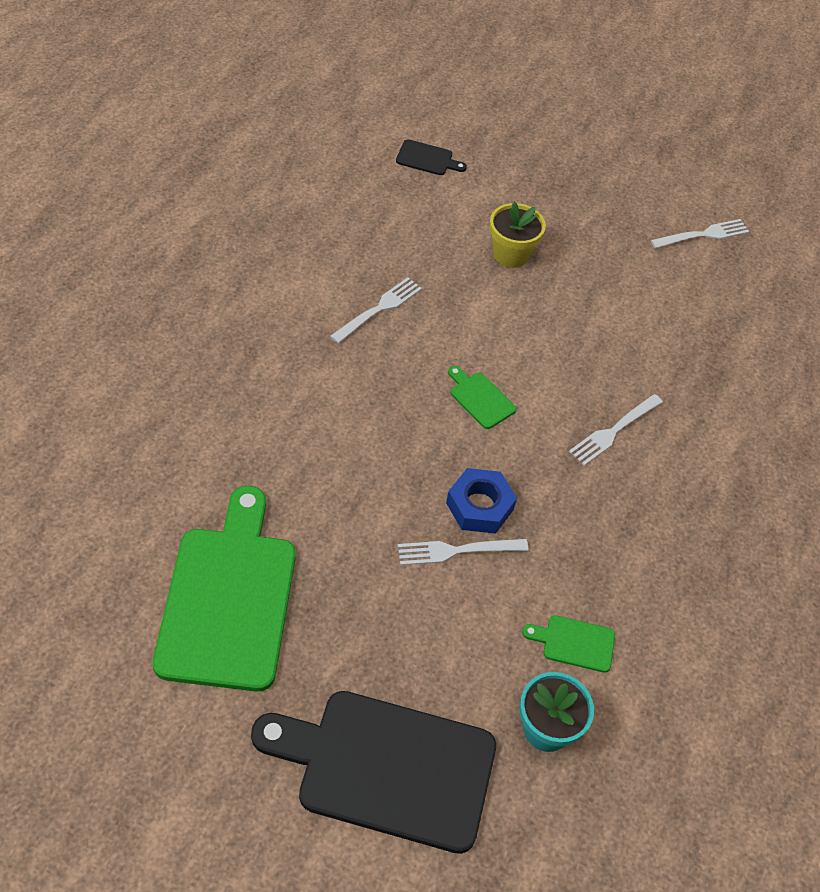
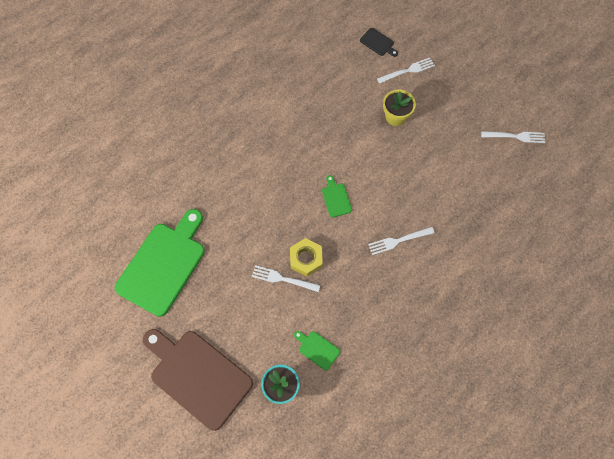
camera: 30 degrees right, 15 degrees up
black cutting board [251,691,496,854] -> brown cutting board [143,329,253,431]
white fork [330,277,422,343] -> white fork moved to [377,58,435,84]
blue nut [446,468,517,533] -> yellow nut [290,238,323,277]

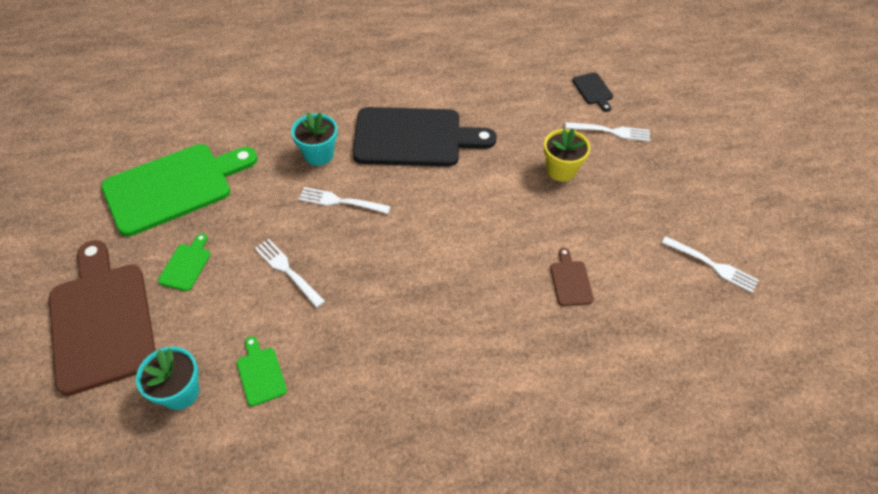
camera: 30 degrees right, 15 degrees down
yellow nut [290,238,323,277] -> none
green cutting board [322,175,352,217] -> green cutting board moved to [158,233,210,291]
white fork [368,227,435,255] -> white fork moved to [299,187,391,214]
none -> turquoise flower pot [291,112,337,166]
none -> black cutting board [353,107,497,166]
none -> brown cutting board [550,248,594,306]

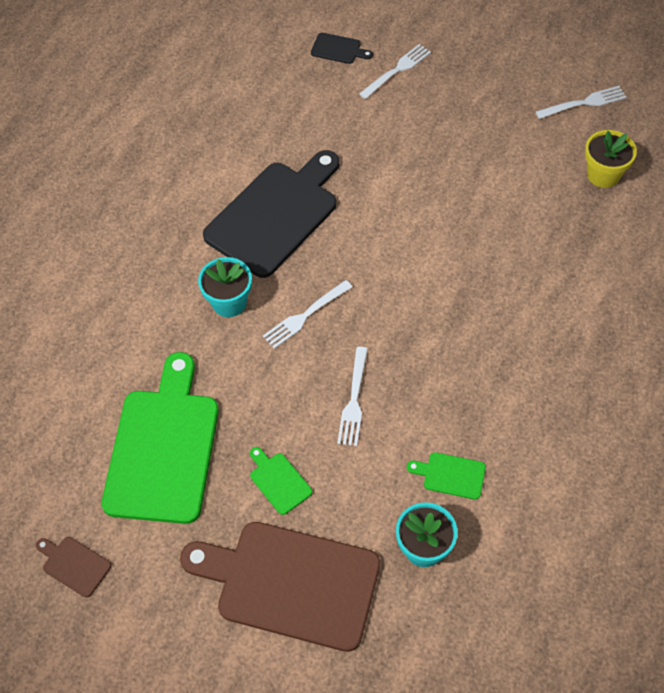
camera: 50 degrees left, 5 degrees up
white fork [255,239,325,308] -> white fork turned 75 degrees counterclockwise [337,347,368,446]
yellow flower pot [544,129,590,182] -> yellow flower pot moved to [585,130,637,188]
brown cutting board [550,248,594,306] -> brown cutting board moved to [36,537,111,597]

